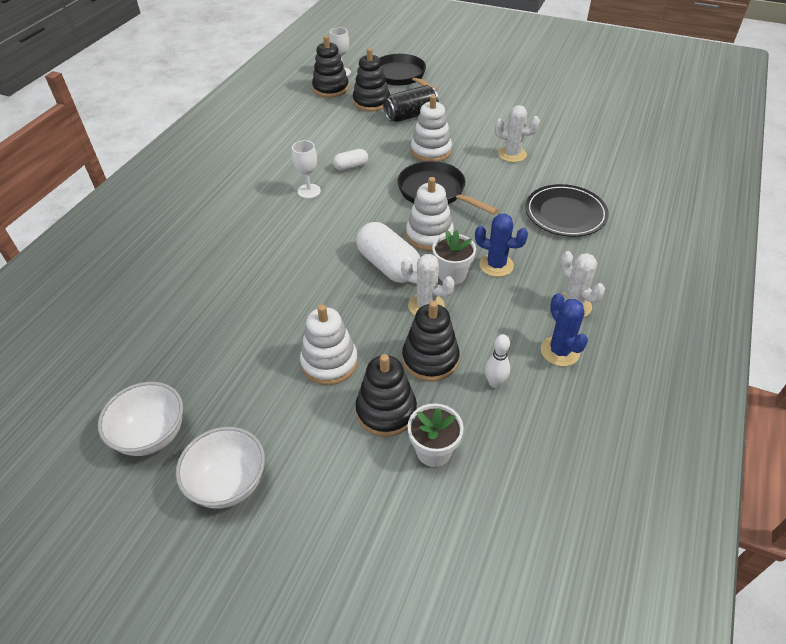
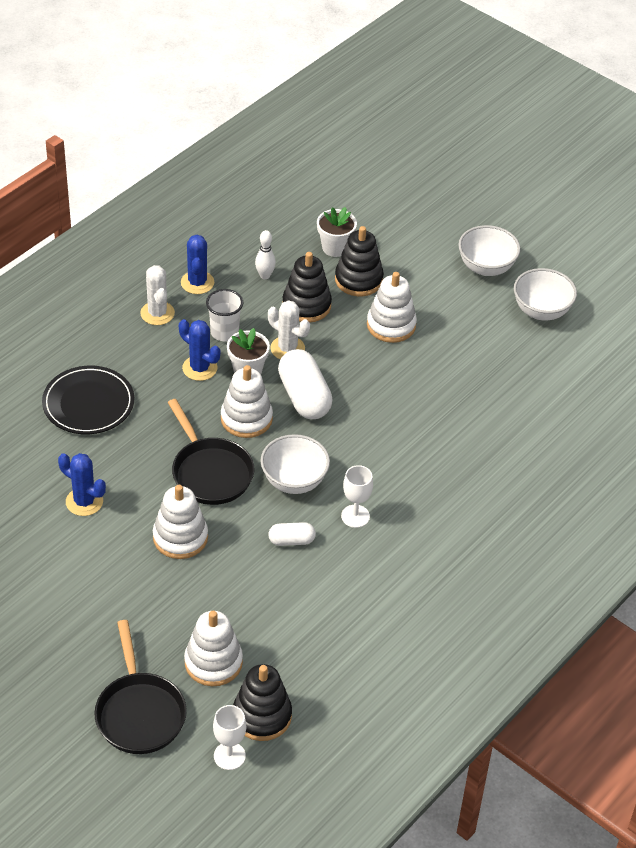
camera: 165 degrees left, 0 degrees up
black stacking toy [353,48,390,112] -> white stacking toy [184,611,243,686]
black can [383,85,439,122] -> none
white cactus [495,105,540,162] -> blue cactus [58,453,106,516]
none -> white cup [206,289,243,341]
none -> white bowl [260,434,330,494]

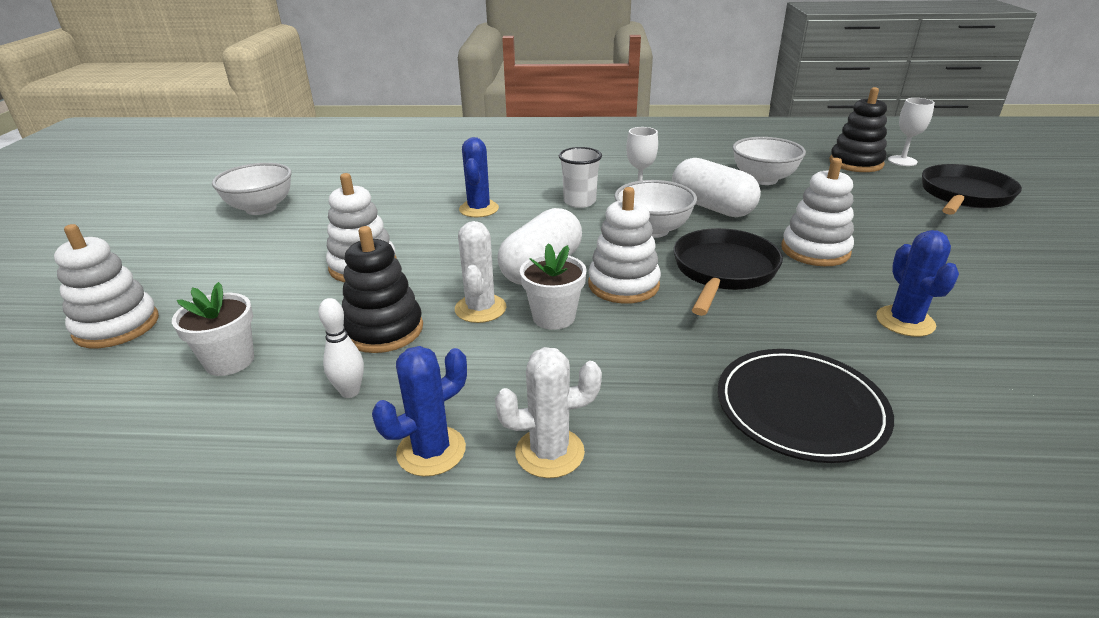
camera: 125 degrees left, 15 degrees down
white cactus [140,265,175,325] -> white cactus turned 45 degrees clockwise [495,347,602,478]
blue cactus [179,319,220,381] -> blue cactus moved to [459,137,499,217]
white stacking toy [184,611,243,686] -> white stacking toy moved to [54,224,159,348]
white cup [206,289,243,341] -> white cup moved to [559,147,602,208]
white capsule [268,522,316,546] -> white capsule [672,158,761,217], size x1.88
black stacking toy [335,226,384,296] -> none
white bowl [458,225,521,276] -> white bowl moved to [733,137,806,185]

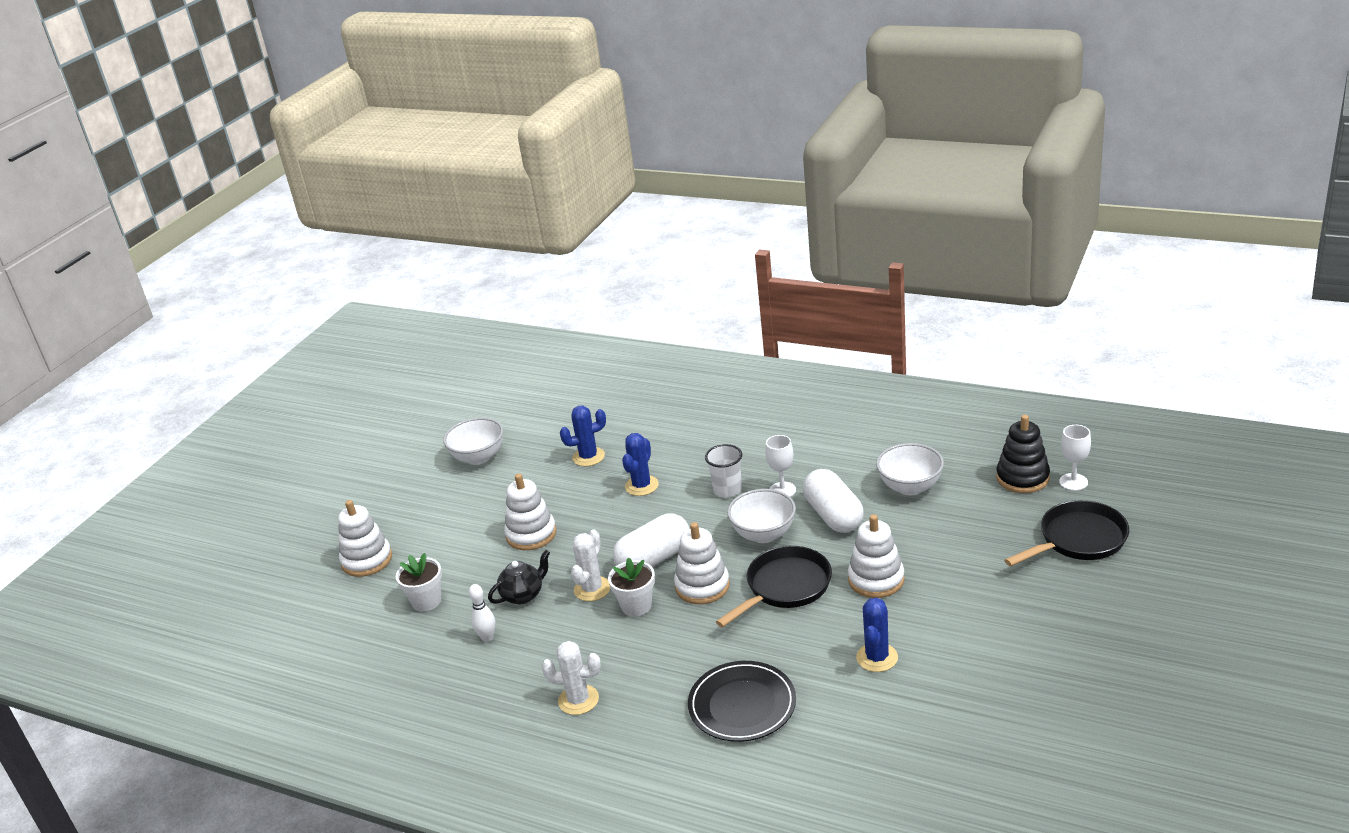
camera: 25 degrees right, 0 degrees up
black stacking toy [342,226,423,353] -> black teapot [488,550,550,604]
blue cactus [372,346,467,477] -> blue cactus moved to [560,406,606,466]

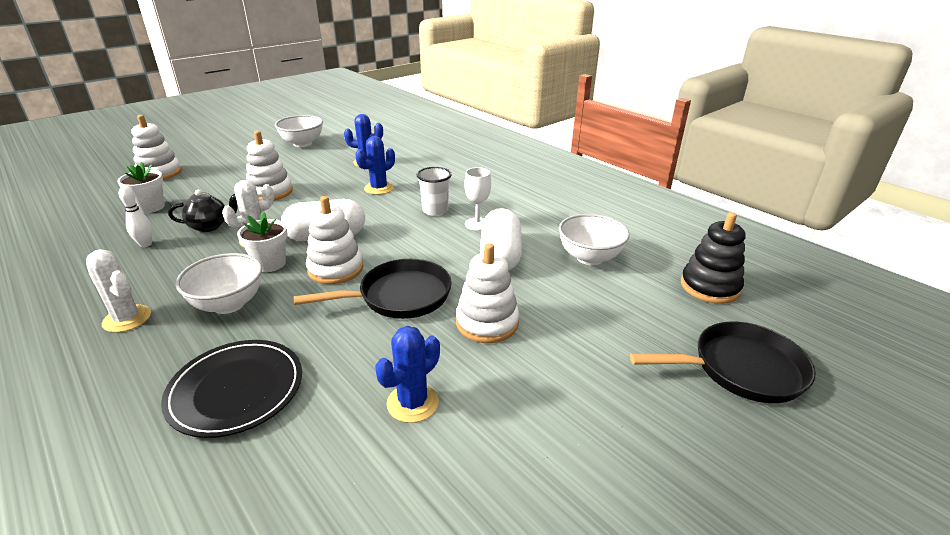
camera: 20 degrees right, 0 degrees up
white bowl [727,489,796,543] -> white bowl moved to [176,253,262,314]
white goblet [1059,425,1091,491] -> none

